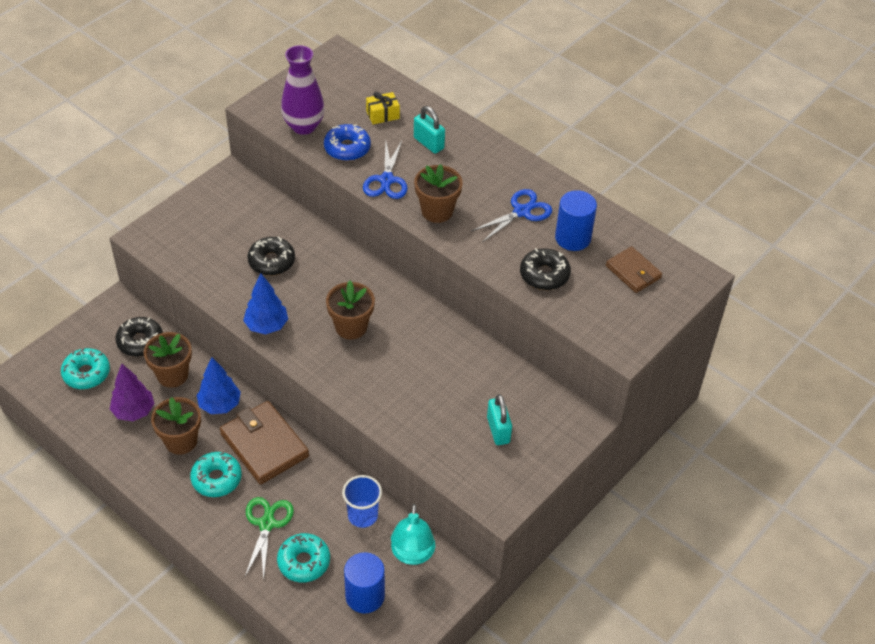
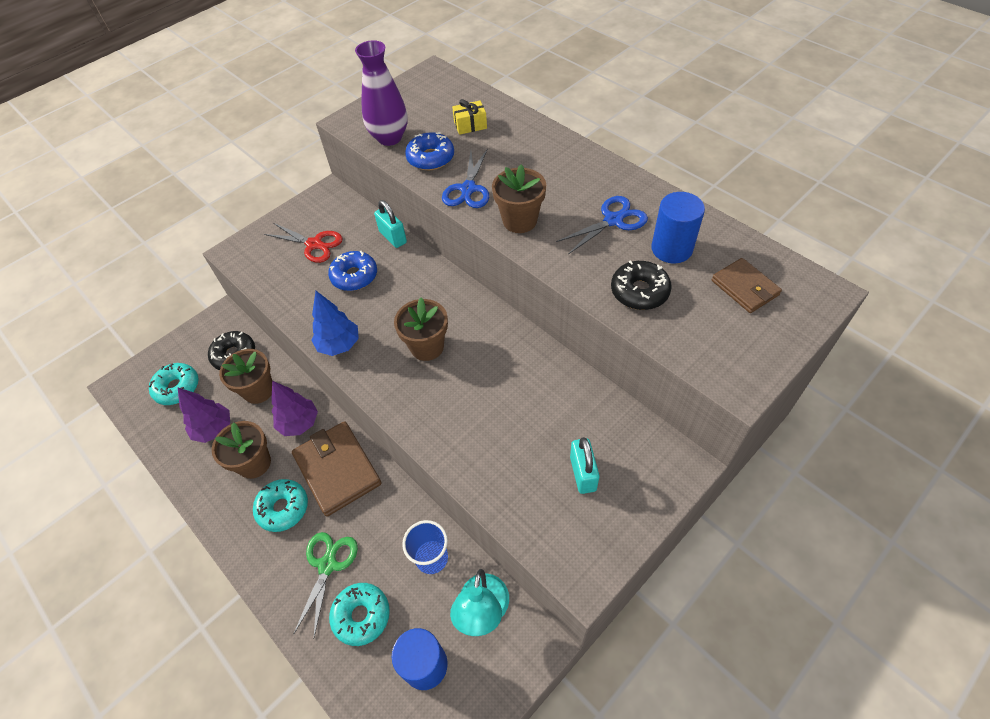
camera: 10 degrees right, 5 degrees up
blue tree [196,357,241,414] -> purple tree [272,381,318,436]
black donut [247,236,295,276] -> blue donut [328,251,377,291]
turquoise padlock [414,106,445,154] -> turquoise padlock moved to [374,200,407,248]
none -> red scissors [264,223,343,263]

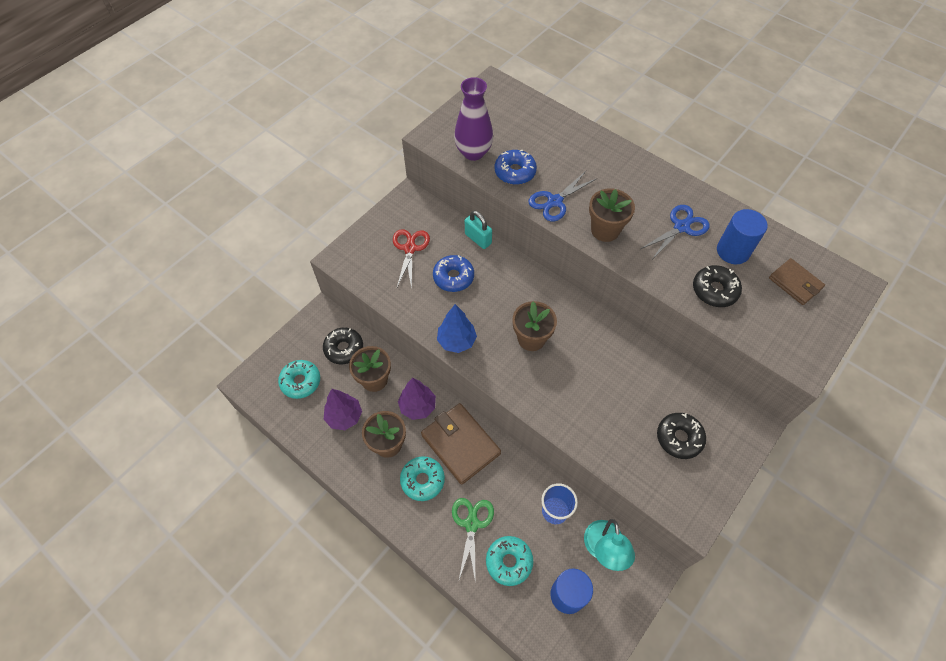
camera: 10 degrees left, 5 degrees up
red scissors [264,223,343,263] -> red scissors turned 105 degrees counterclockwise [393,229,430,289]
blue scissors [442,148,489,208] -> blue scissors turned 45 degrees clockwise [528,171,596,222]
yellow gift [452,99,487,135] -> none
turquoise padlock [570,437,599,494] -> black donut [657,413,706,459]

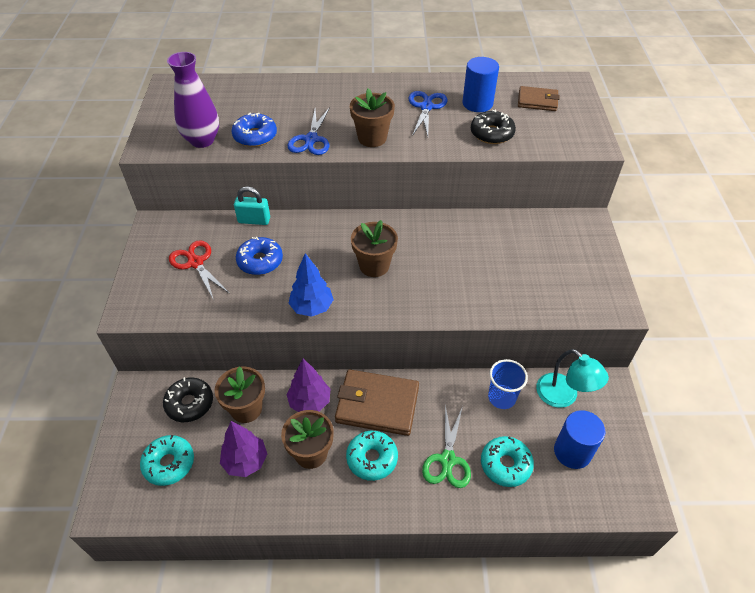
camera: 40 degrees left, 10 degrees down
green scissors [452,498,494,584] -> green scissors turned 135 degrees counterclockwise [422,405,471,488]
black donut [657,413,706,459] -> none

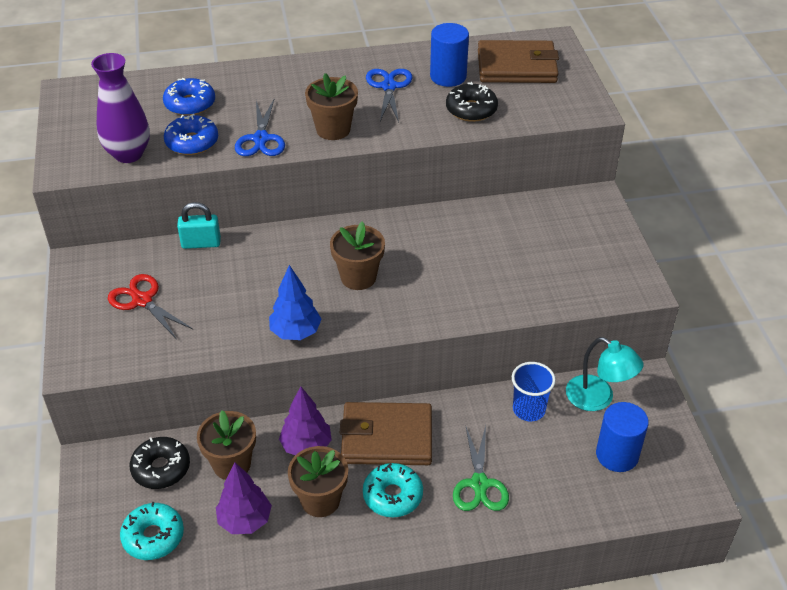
camera: 10 degrees left, 5 degrees down
blue donut [236,237,283,275] -> blue donut moved to [163,78,215,116]
turquoise donut [481,436,534,487] -> none
brown wallet [518,86,560,111] -> brown wallet [478,40,559,83], size x1.68

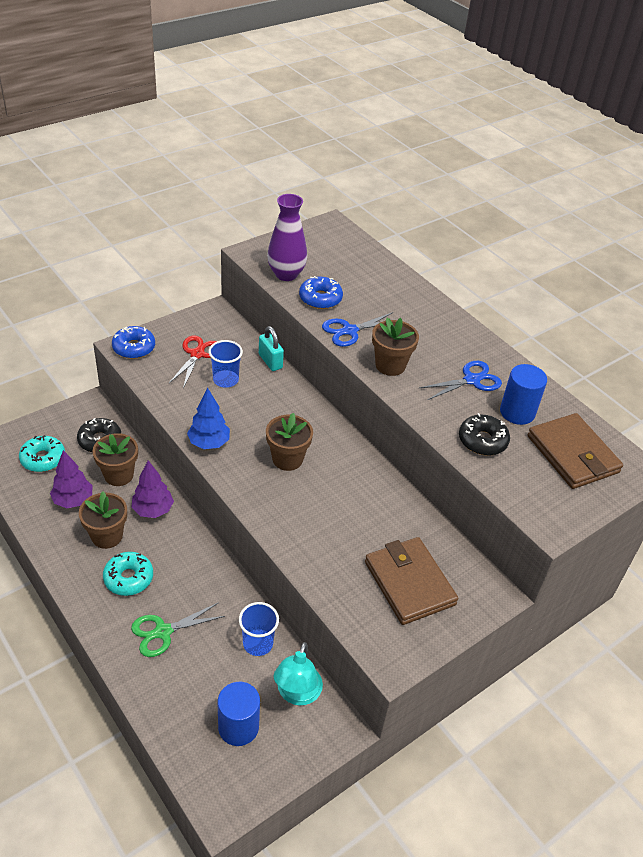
camera: 60 degrees right, 0 degrees up
blue donut [163,78,215,116] -> blue donut moved to [112,326,155,359]
brown wallet [340,402,432,465] -> brown wallet moved to [365,537,458,625]
none -> blue cup [209,340,243,388]

